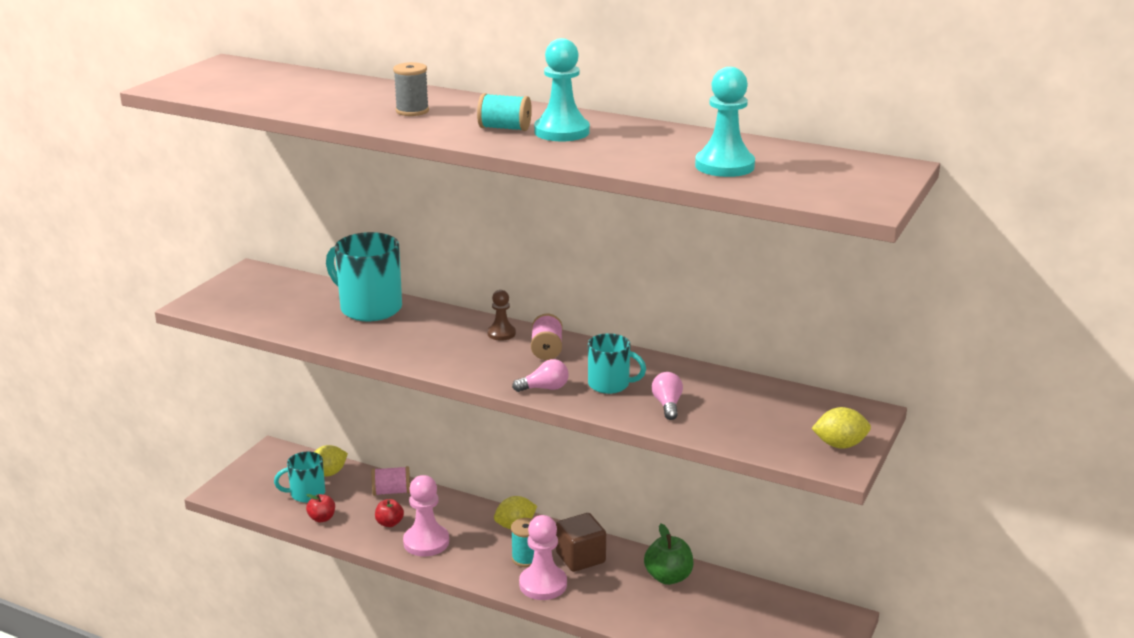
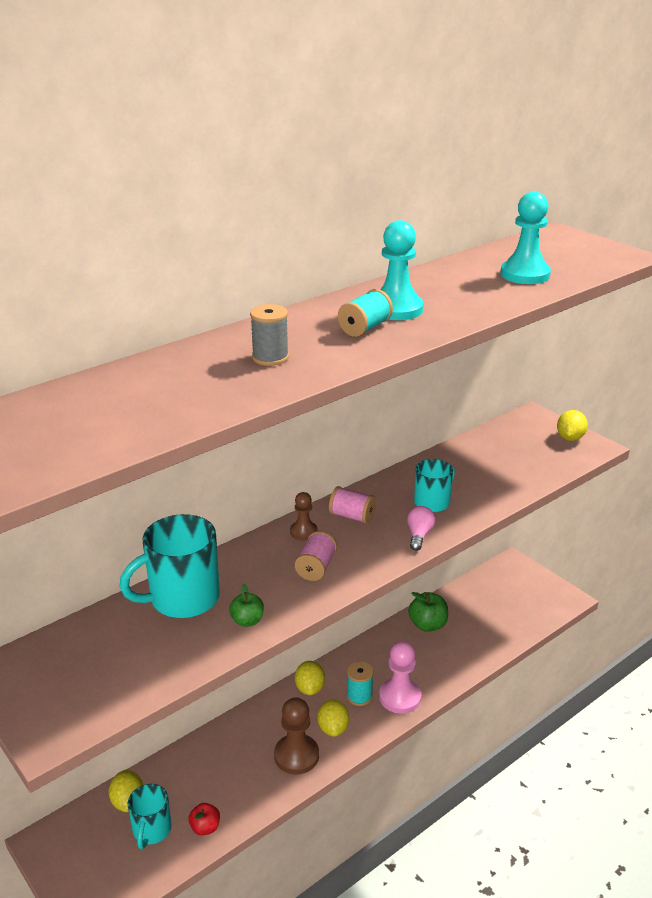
camera: 65 degrees left, 5 degrees up
pink spool [371,466,410,496] -> pink spool moved to [295,531,337,581]
red apple [375,499,404,527] -> none
pink pawn [403,475,449,556] -> brown pawn [274,697,319,774]
brown cube [556,513,606,572] -> none
pink light bulb [652,372,683,420] -> none
none -> green apple [229,584,264,627]
none -> yellow lemon [318,699,349,737]

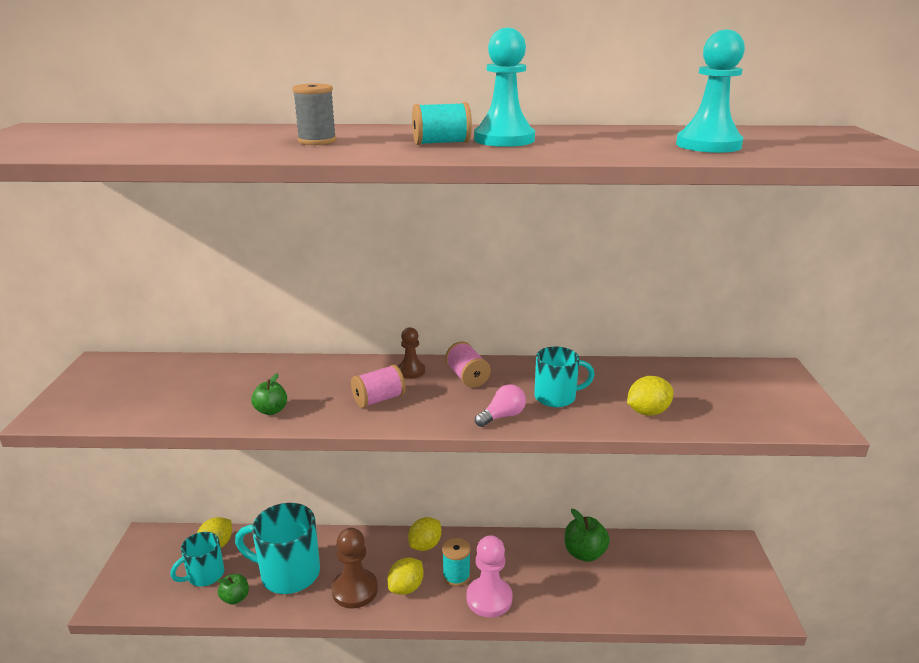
camera: 40 degrees right, 5 degrees down
turquoise mug [119,514,220,618] -> turquoise mug moved to [235,503,320,594]
red apple [188,803,220,835] -> green apple [217,574,249,605]
yellow lemon [557,410,588,441] -> yellow lemon moved to [627,376,673,416]

